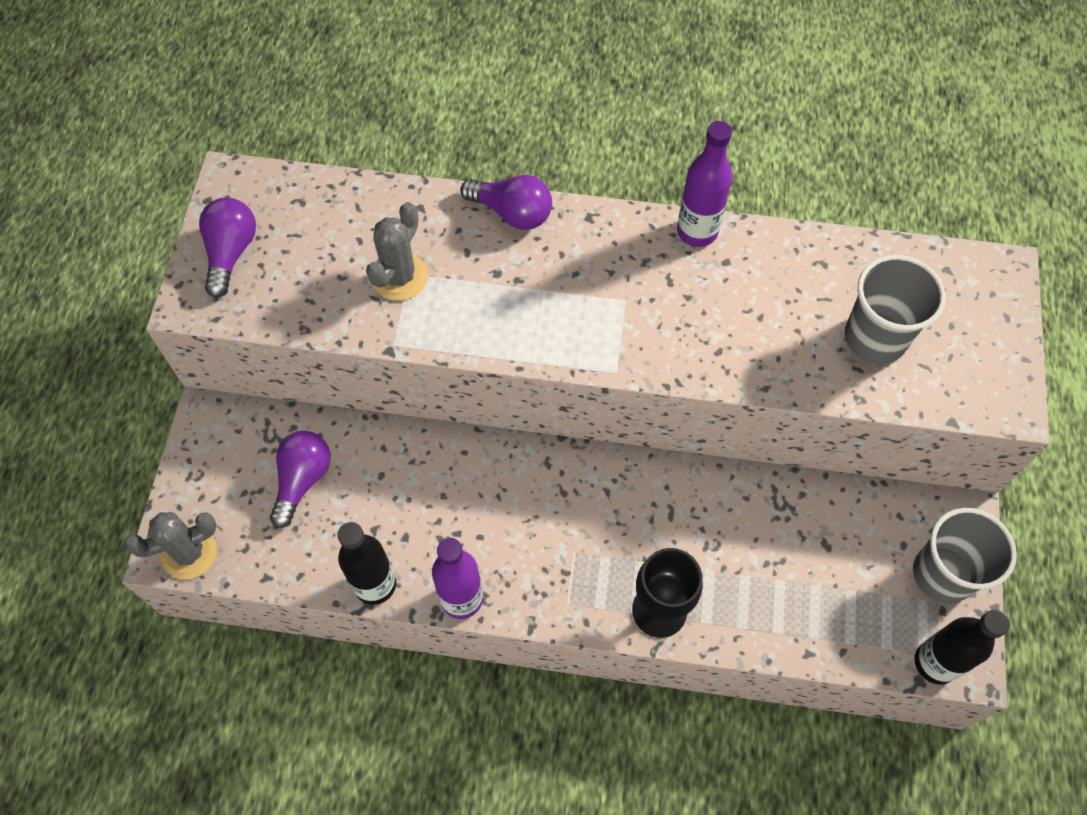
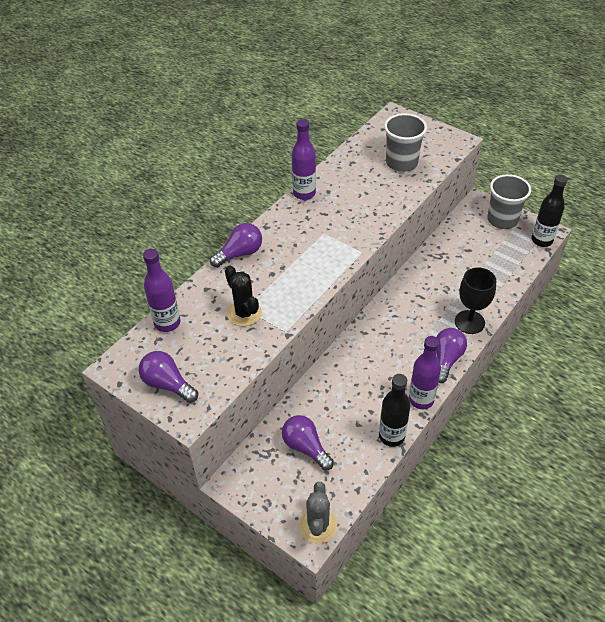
camera: 60 degrees left, 15 degrees down
grey cactus [366,202,428,301] -> black cactus [225,265,262,326]
none -> purple bottle [143,249,180,332]
none -> purple light bulb [437,328,467,383]

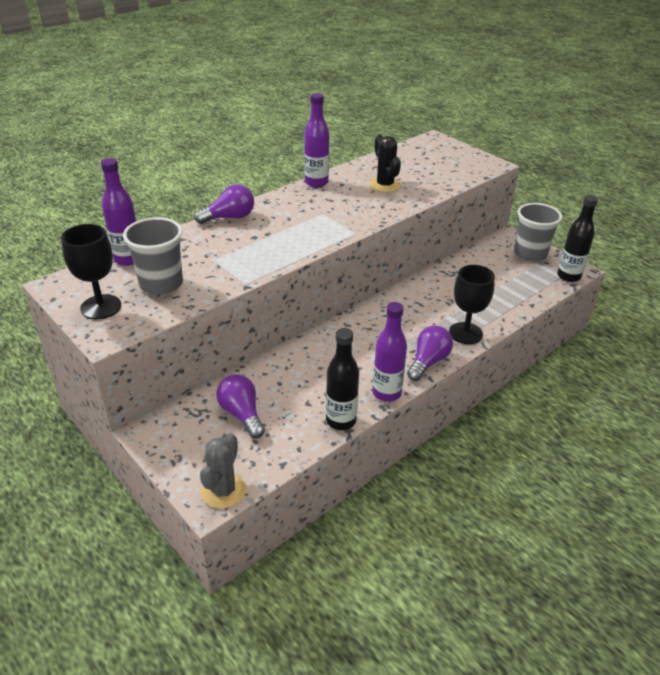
camera: 10 degrees right, 10 degrees down
purple light bulb [139,351,198,403] -> black goblet [61,224,121,319]
black cactus [225,265,262,326] -> black cactus moved to [369,135,401,192]
grey cup [384,113,427,172] -> grey cup moved to [123,217,183,295]

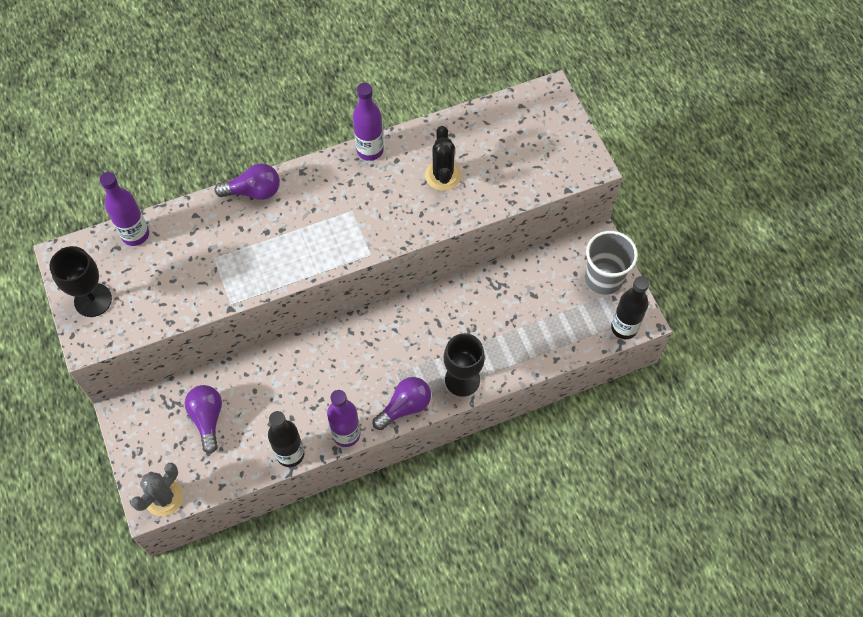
camera: 20 degrees right, 25 degrees up
grey cup [123,217,183,295] -> none

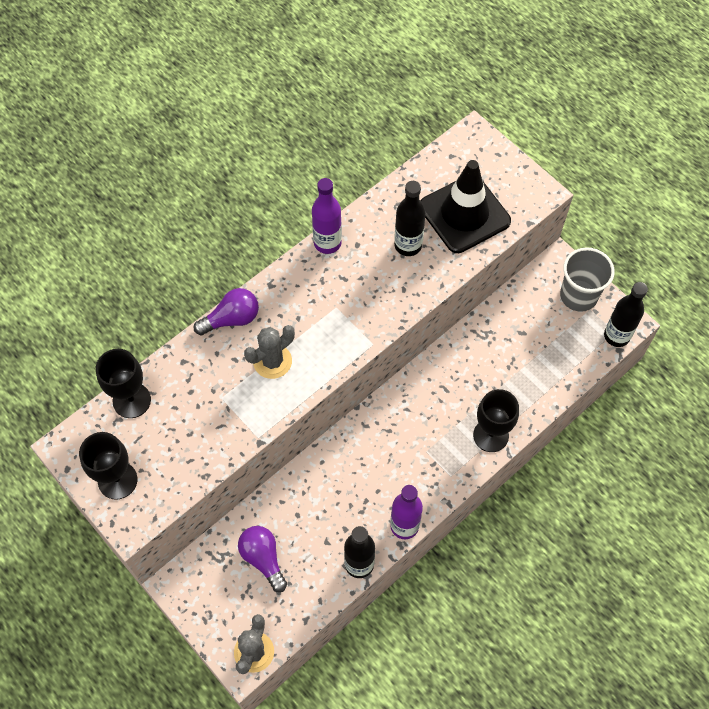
camera: 20 degrees left, 0 degrees up
purple bottle [100,172,149,246] -> black goblet [96,349,151,418]
purple light bulb [373,377,431,430] -> none
black cactus [425,126,461,191] -> black bottle [394,181,426,256]
none -> grey cactus [244,325,295,379]
none -> black traffic cone [421,160,511,253]

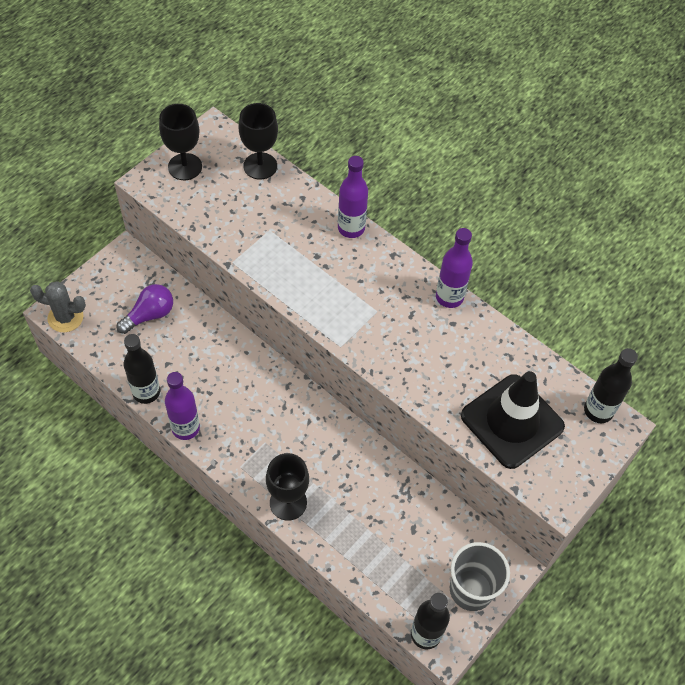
camera: 80 degrees right, 5 degrees down
purple light bulb [193,288,259,335] -> purple bottle [338,156,368,238]
grey cactus [244,325,295,379] -> none
black bottle [394,181,426,256] -> black bottle moved to [584,348,638,423]

